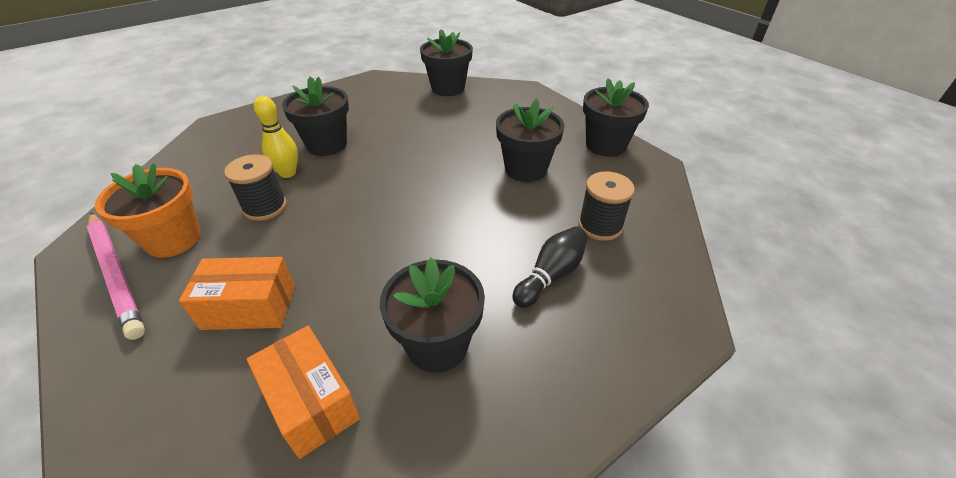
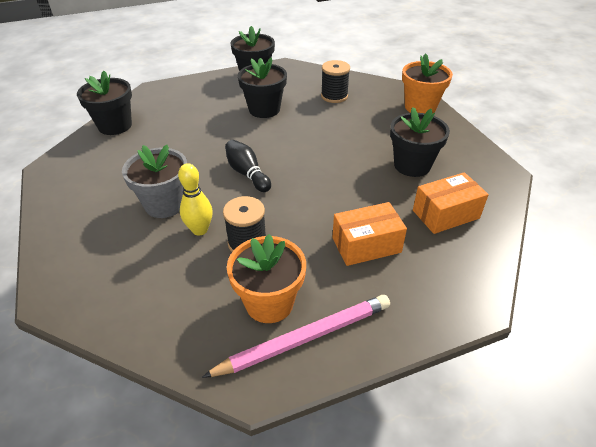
camera: 75 degrees left, 0 degrees up
orange box [179,257,295,330] -> orange box turned 60 degrees clockwise [332,202,407,266]
black flower pot [282,77,349,156] -> grey flower pot [122,145,187,218]
black bowling pin [512,227,588,308] -> black bowling pin moved to [225,140,271,192]
none -> orange flower pot [402,53,453,114]

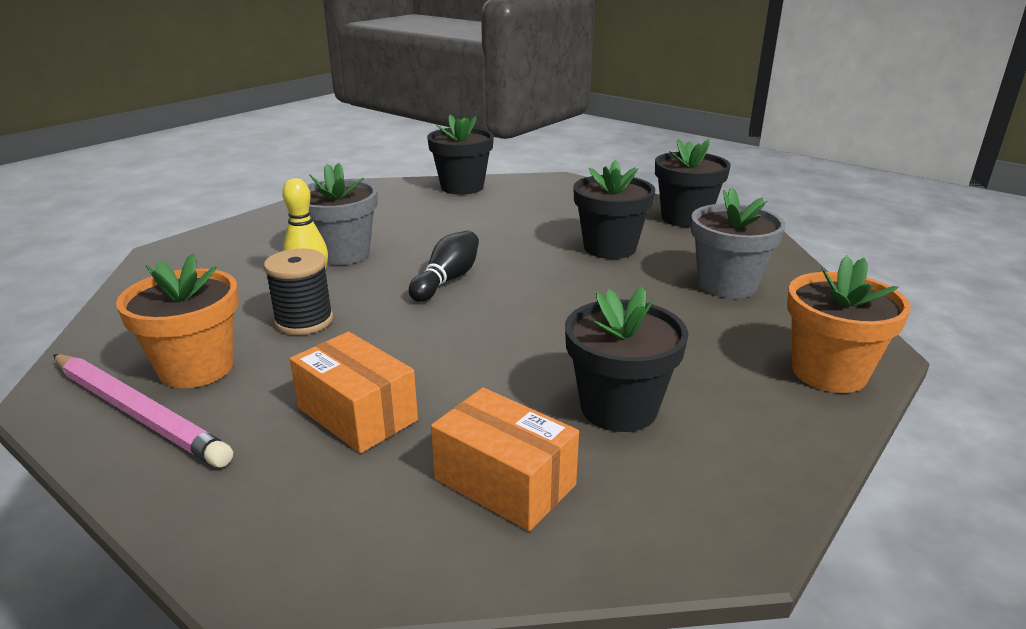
camera: 60 degrees right, 15 degrees down
black spool [321,60,350,103] -> grey flower pot [691,187,785,299]

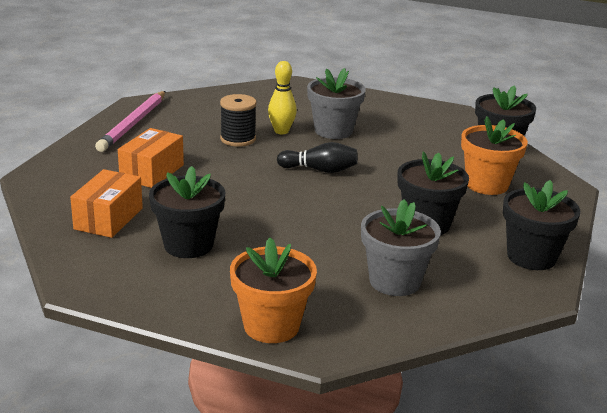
camera: 70 degrees right, 0 degrees up
orange flower pot [116,253,239,388] -> orange flower pot moved to [461,116,528,195]

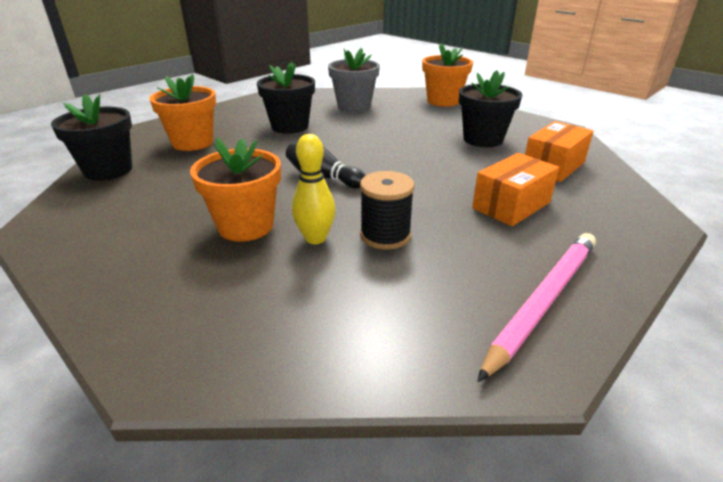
camera: 155 degrees left, 5 degrees up
grey flower pot [307,68,366,139] -> orange flower pot [190,138,281,242]
black flower pot [503,180,580,270] -> none

